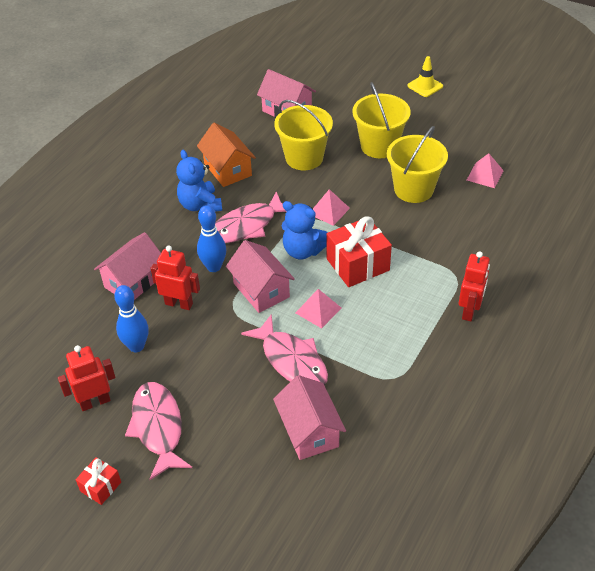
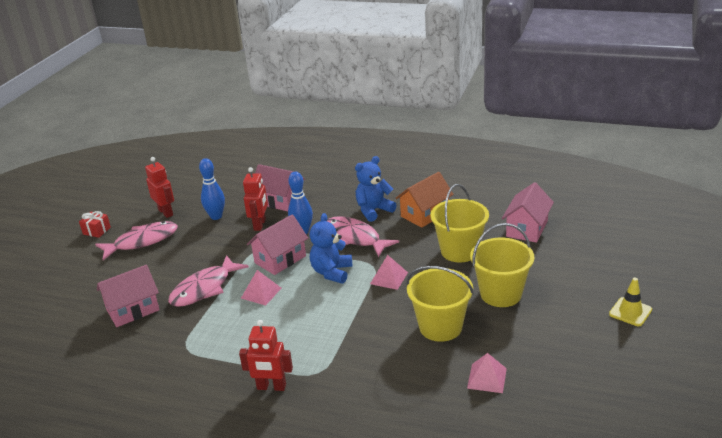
camera: 80 degrees right, 15 degrees down
red gift [327,216,392,287] -> none

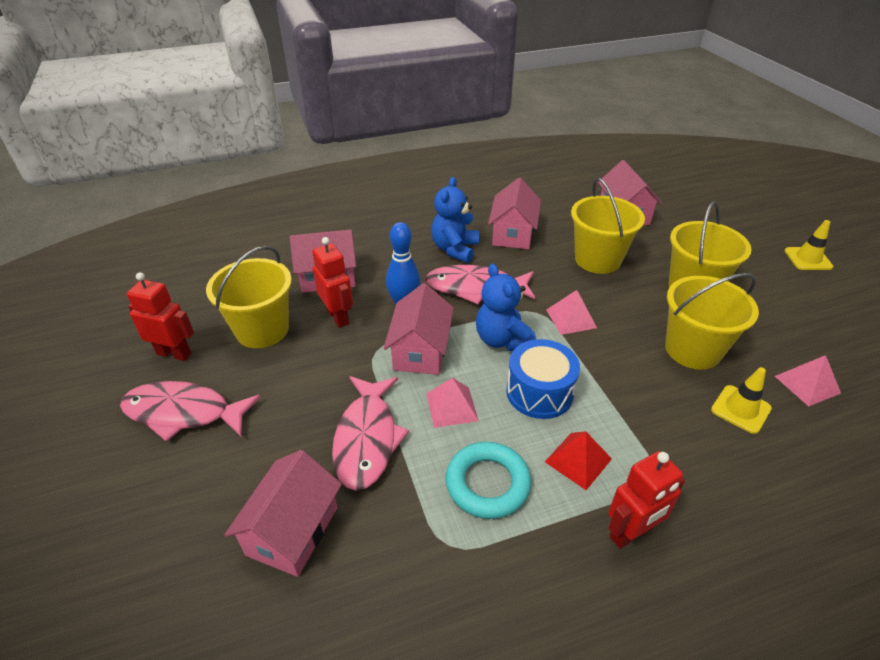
camera: 40 degrees left, 10 degrees up
red gift [79,211,111,238] -> none
pink fish [95,221,178,260] -> pink fish turned 105 degrees counterclockwise [120,381,261,442]
blue bowling pin [199,158,225,220] -> yellow bucket [206,246,292,348]
orange house [395,172,454,228] -> pink house [488,178,541,249]
none -> turquoise ring [446,442,531,519]
none -> blue drum [506,339,580,419]
none -> red pyramid [545,431,612,490]
none -> yellow traffic cone [711,367,772,434]

